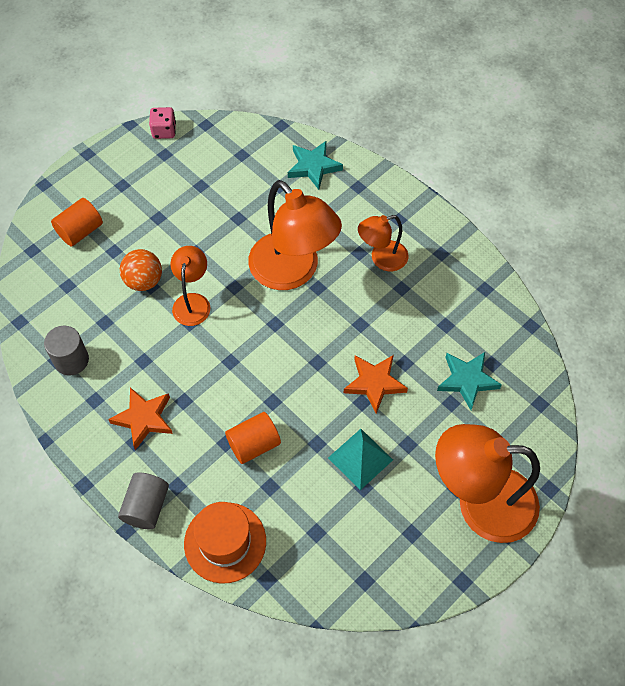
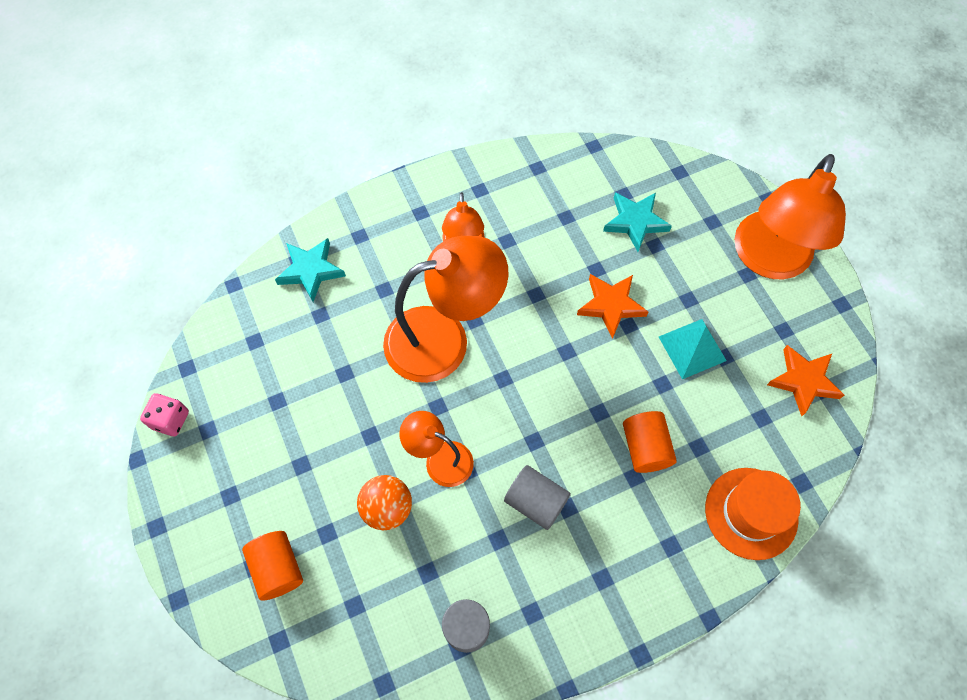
camera: 70 degrees left, 5 degrees up
orange star [108,387,173,450] -> orange star moved to [767,345,844,416]
grey cylinder [118,472,169,529] -> grey cylinder moved to [504,465,571,530]

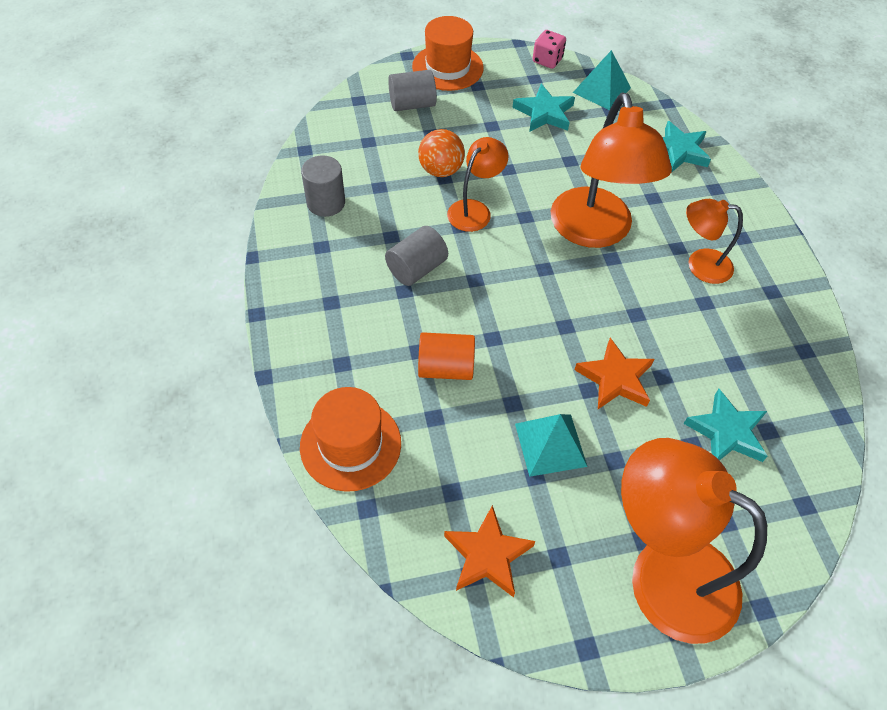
camera: 100 degrees right, 10 degrees down
orange cylinder [242,531,303,600] -> grey cylinder [388,70,437,111]
none -> orange hat [412,16,484,91]
none -> turquoise star [512,84,575,132]
none -> turquoise pyramid [573,50,631,110]

